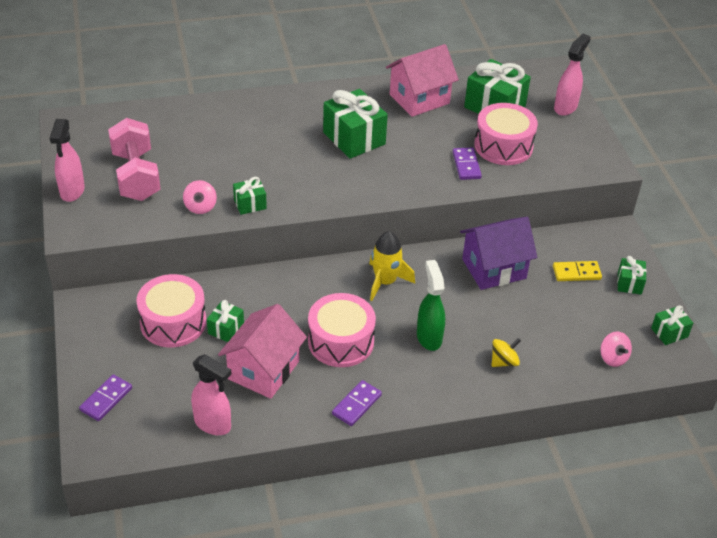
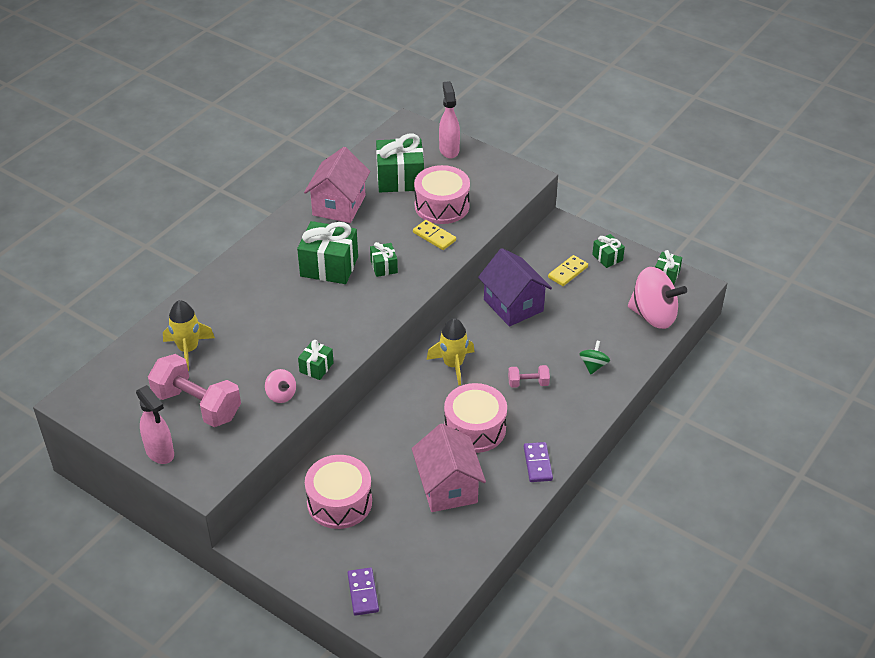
camera: 40 degrees left, 0 degrees up
pink spray bottle [191,354,231,435] -> none
green gift [207,300,244,342] -> green gift moved to [370,242,398,277]
green spray bottle [417,260,445,351] -> pink dumbbell [508,365,550,388]
purple domino [453,147,482,180] -> yellow domino [413,220,456,250]
purple house [460,217,537,290] -> purple house turned 60 degrees counterclockwise [478,248,552,327]
yellow spinning top [491,338,521,367] -> green spinning top [579,341,610,374]
pink spinning top [600,331,632,367] -> pink spinning top [628,267,687,329], size x2.09
none -> yellow rocket [163,300,215,371]

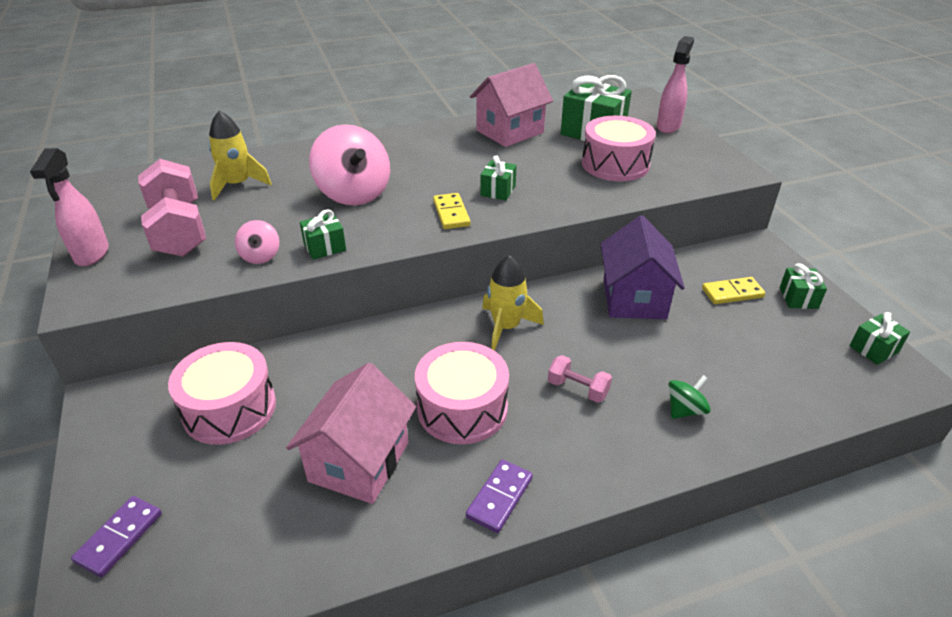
camera: 35 degrees right, 5 degrees down
green gift [297,221,358,284] -> none
yellow domino [413,220,456,250] -> yellow domino moved to [433,193,471,229]
pink spinning top [628,267,687,329] -> pink spinning top moved to [309,124,390,206]

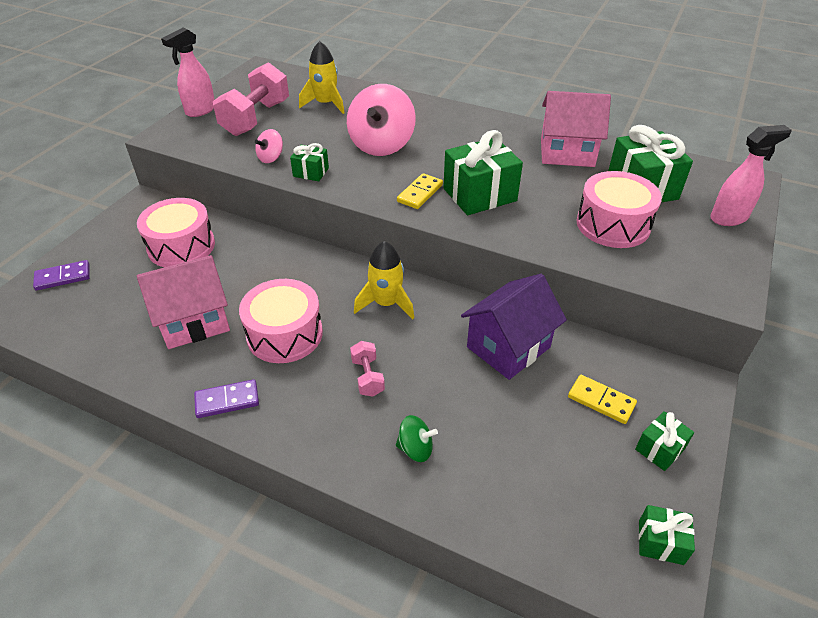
camera: 45 degrees right, 5 degrees up
green gift [480,155,517,201] -> green gift [443,130,523,215], size x1.93

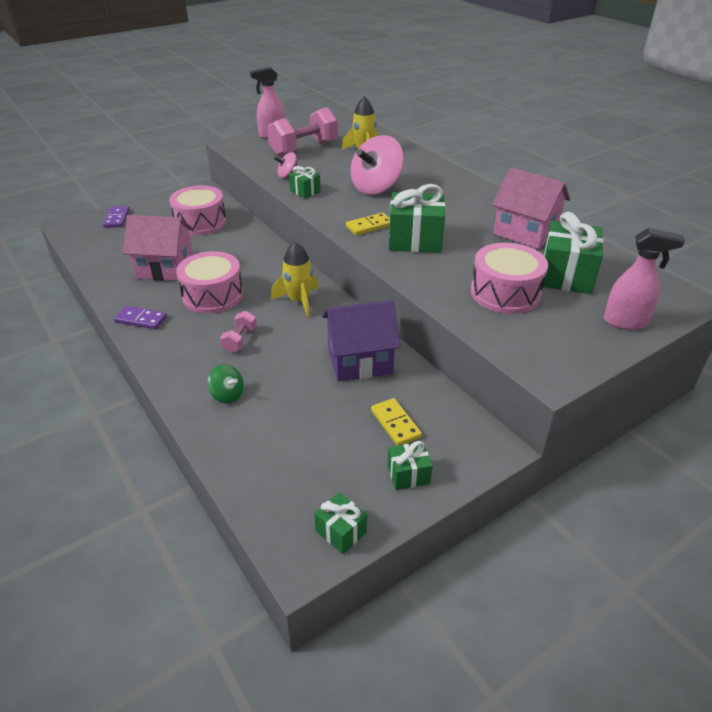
camera: 30 degrees right, 5 degrees down
purple domino [33,260,90,291] -> purple domino turned 75 degrees clockwise [103,206,129,228]

